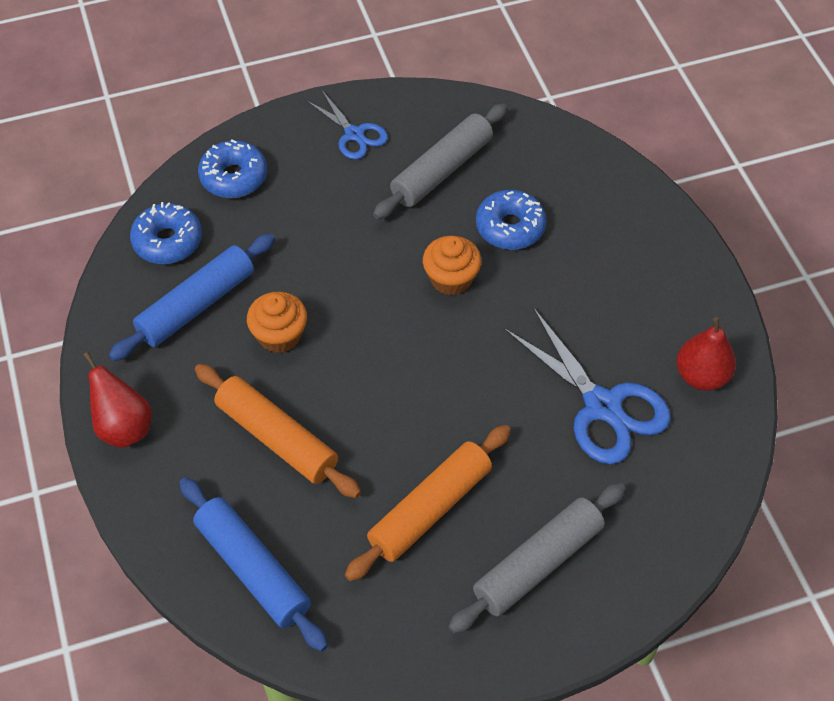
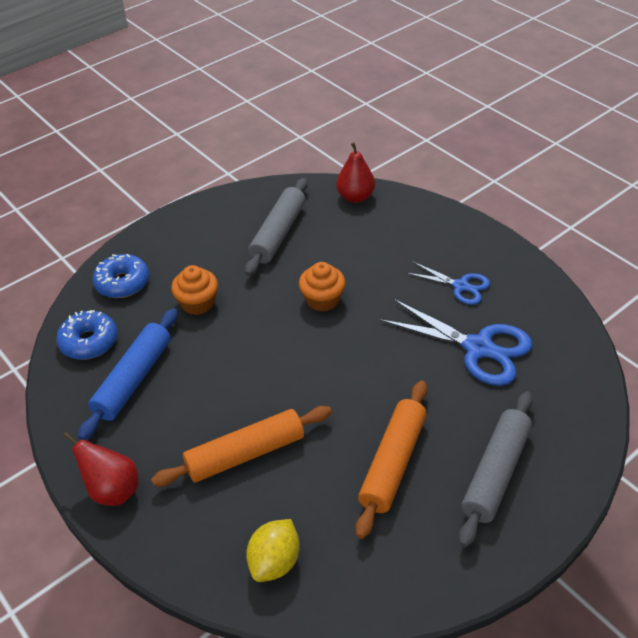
camera: 20 degrees left, 10 degrees down
blue rolling pin [179,477,328,652] -> yellow lemon [246,519,300,582]
orange rolling pin [195,364,361,498] -> orange rolling pin turned 45 degrees counterclockwise [151,406,332,486]
orange cupcake [247,292,307,353] -> orange cupcake moved to [171,265,218,315]
blue scissors [306,91,388,160] -> blue scissors moved to [406,262,490,305]
blue donut [476,190,547,250] -> none
red pear [677,317,736,390] -> red pear moved to [336,142,375,203]

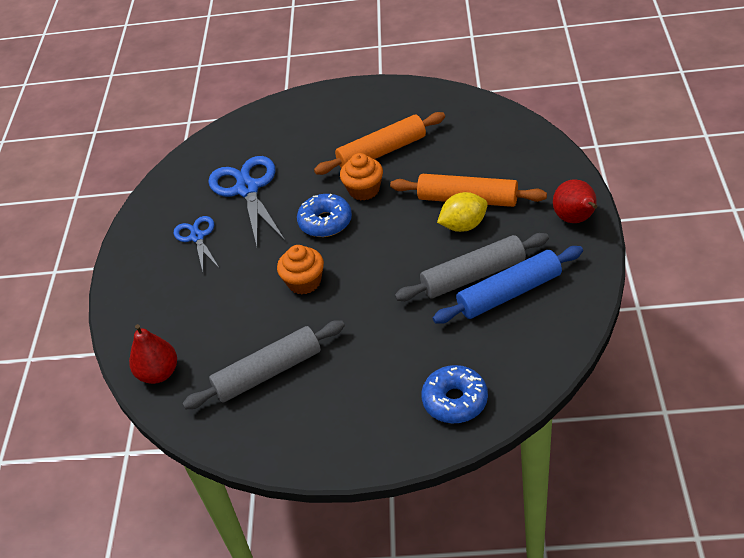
camera: 135 degrees left, 0 degrees up
blue donut [56,310,117,360] -> blue donut moved to [297,194,352,237]
orange cupcake [171,265,218,315] -> orange cupcake moved to [340,153,383,201]
yellow lemon [246,519,300,582] -> yellow lemon moved to [437,192,488,232]
grey rolling pin [458,391,533,547] -> grey rolling pin moved to [395,233,549,301]

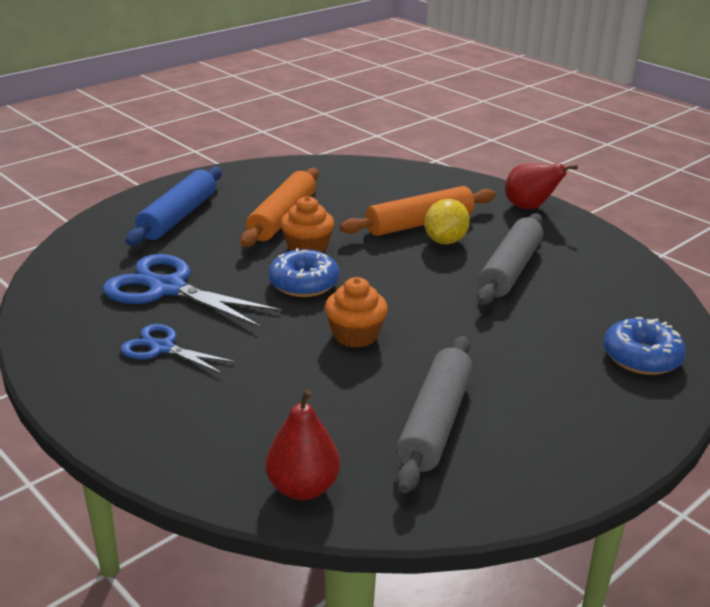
camera: 50 degrees left, 15 degrees down
blue rolling pin [433,246,583,324] -> blue rolling pin moved to [125,167,222,245]

